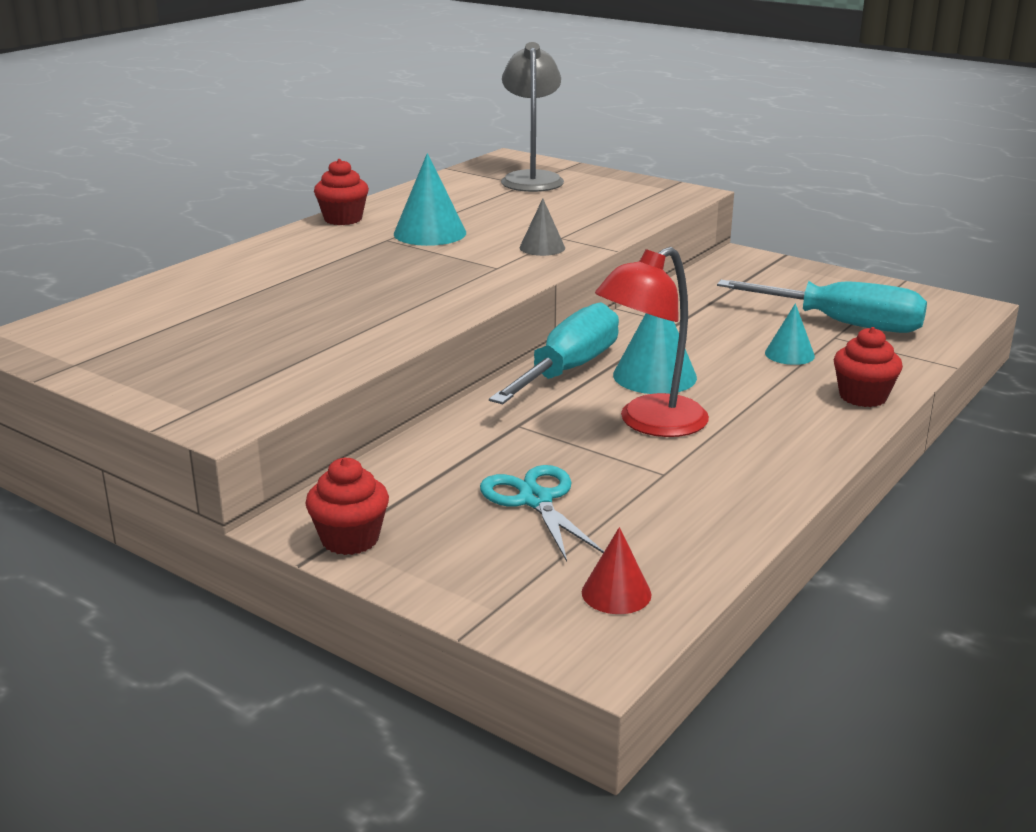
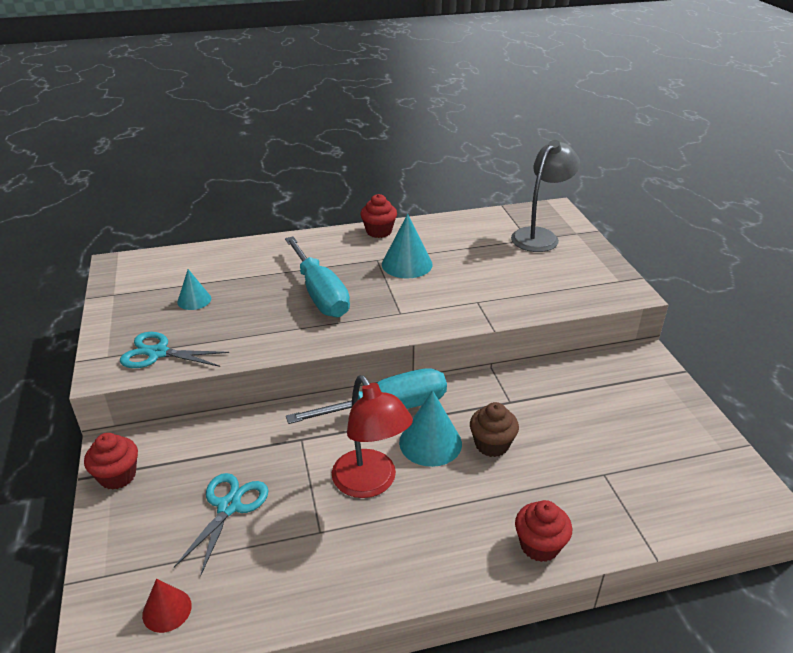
camera: 40 degrees right, 10 degrees up
grey cone [520,198,565,256] -> none
red lamp [595,247,709,437] -> red lamp turned 120 degrees counterclockwise [332,375,413,498]
turquoise screwdriver [717,280,927,333] -> turquoise screwdriver moved to [285,236,350,317]
turquoise cone [765,303,815,365] -> turquoise cone moved to [177,269,211,310]
none -> turquoise scissors [120,332,229,368]
none -> brown cupcake [470,402,519,457]

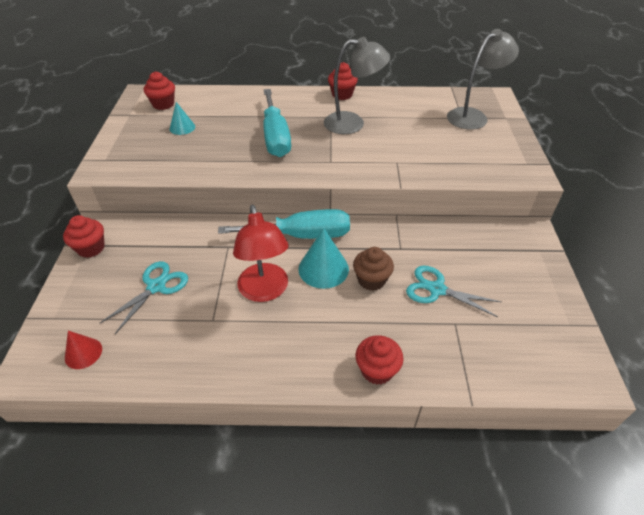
camera: 15 degrees right, 10 degrees up
turquoise scissors [120,332,229,368] -> turquoise scissors moved to [406,266,501,317]
turquoise cone [382,214,433,278] -> grey lamp [324,37,390,134]
none -> red cupcake [144,72,175,110]

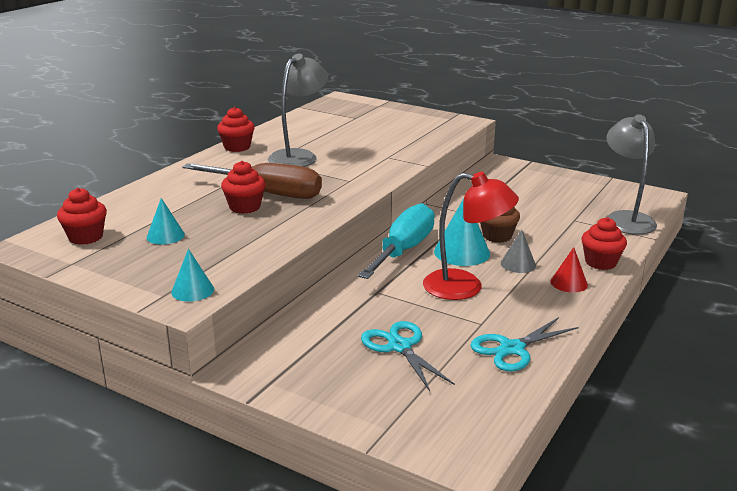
camera: 60 degrees left, 20 degrees down
red cupcake [63,215,105,258] -> red cupcake moved to [221,161,266,214]
red cone [65,331,102,369] -> red cone moved to [550,247,588,293]
turquoise screwdriver [263,89,291,157] -> brown screwdriver [182,163,322,199]
turquoise scissors [406,266,501,317] -> turquoise scissors moved to [470,317,579,371]
grey lamp [447,29,519,130] -> grey lamp moved to [605,114,657,234]
none -> turquoise cone [171,249,214,302]
none -> grey cone [501,229,536,273]

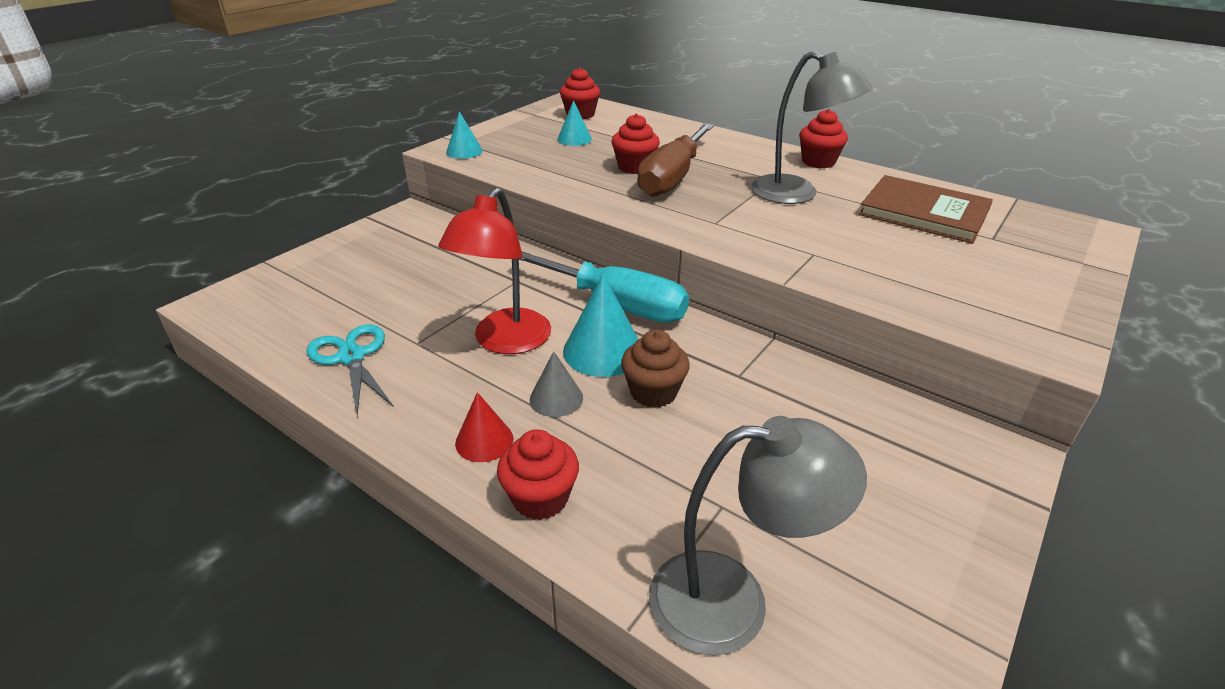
camera: 95 degrees right, 10 degrees up
turquoise scissors [361,321,455,391] -> none
none -> brown book [859,175,993,244]

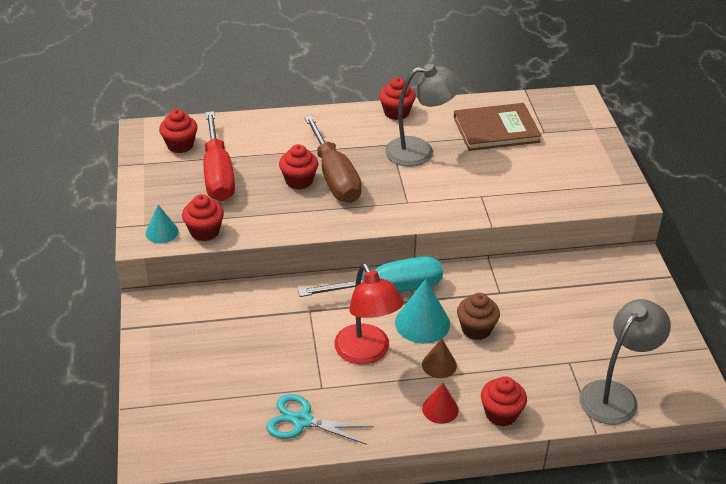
camera: 45 degrees left, 5 degrees up
grey cone [530,351,583,417] -> brown cone [422,338,457,378]
turquoise cone [557,100,592,146] -> red screwdriver [204,111,235,201]
none -> red cupcake [182,194,224,241]

